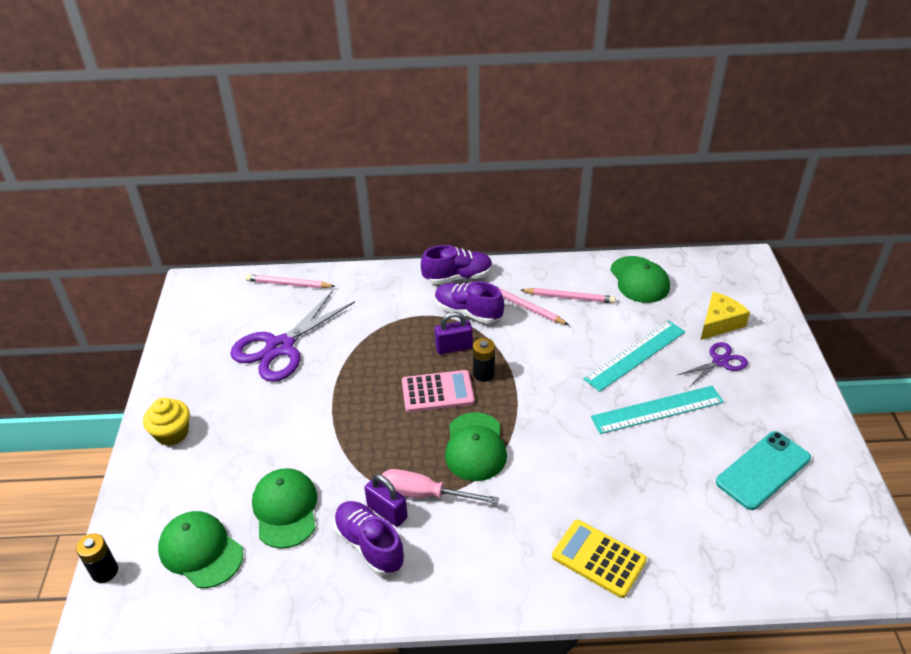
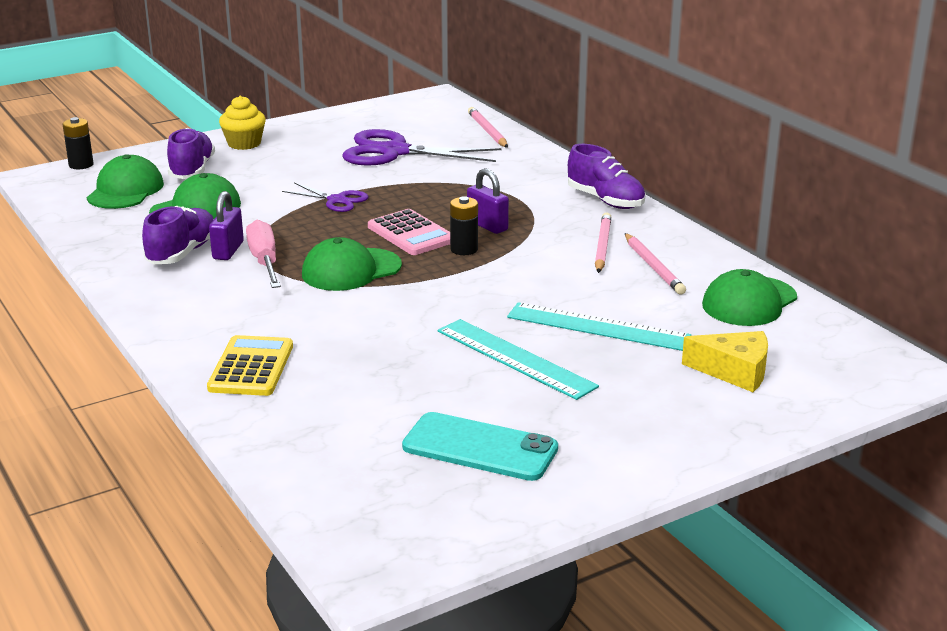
camera: 60 degrees right, 15 degrees down
purple shoe [435,281,504,324] -> purple shoe moved to [167,128,215,179]
purple scissors [678,342,748,386] -> purple scissors moved to [282,183,369,212]

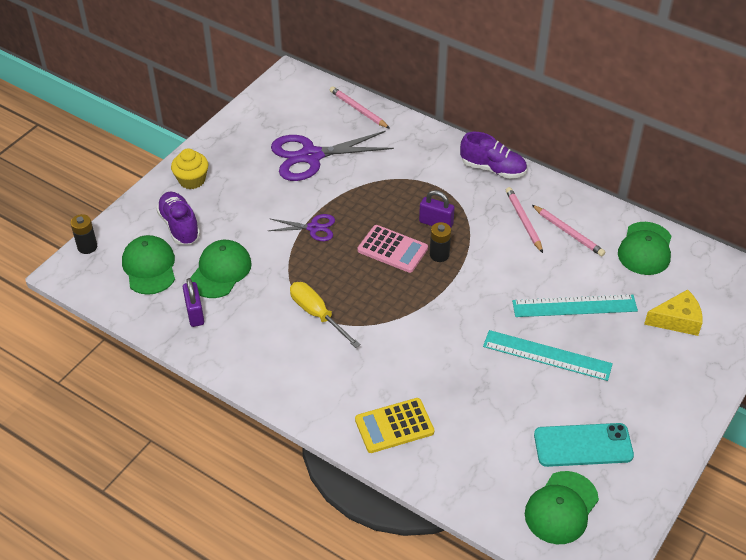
camera: 25 degrees left, 20 degrees up
purple shoe [142,206,214,264] -> none
yellow calculator [207,335,293,396] -> yellow calculator turned 90 degrees counterclockwise [355,398,434,453]
purple padlock [209,191,244,260] -> purple padlock moved to [183,278,204,327]
pink screwdriver [246,220,281,288] -> yellow screwdriver [290,282,360,348]
green cap [302,237,402,291] -> green cap moved to [525,471,599,544]

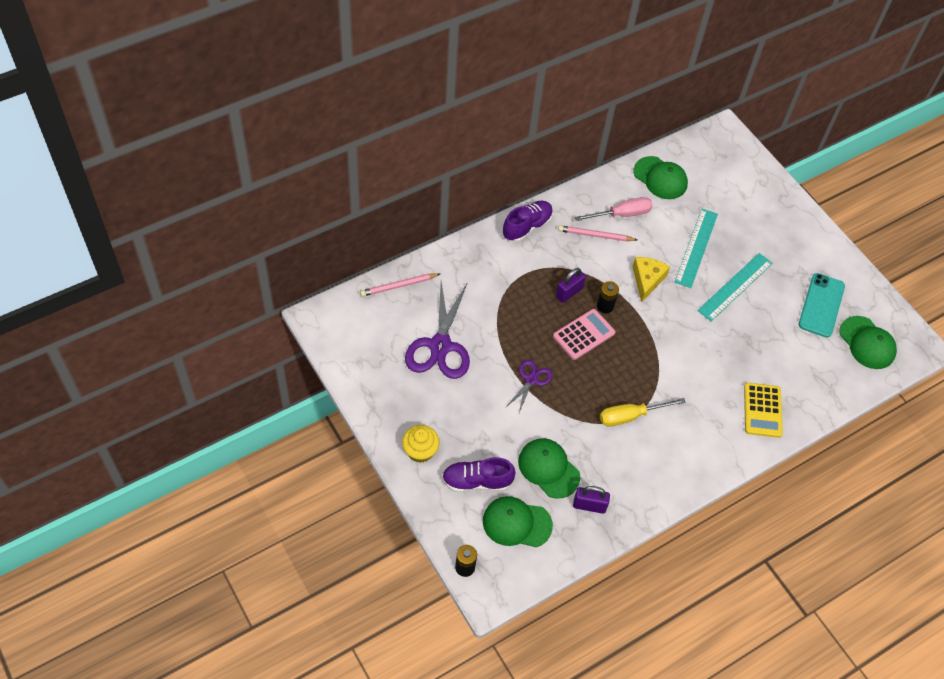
camera: 70 degrees left, 10 degrees up
pink pencil [532,205,606,256] -> pink screwdriver [575,197,653,221]
yellow cheese [644,289,703,336] -> yellow cheese moved to [632,257,670,303]

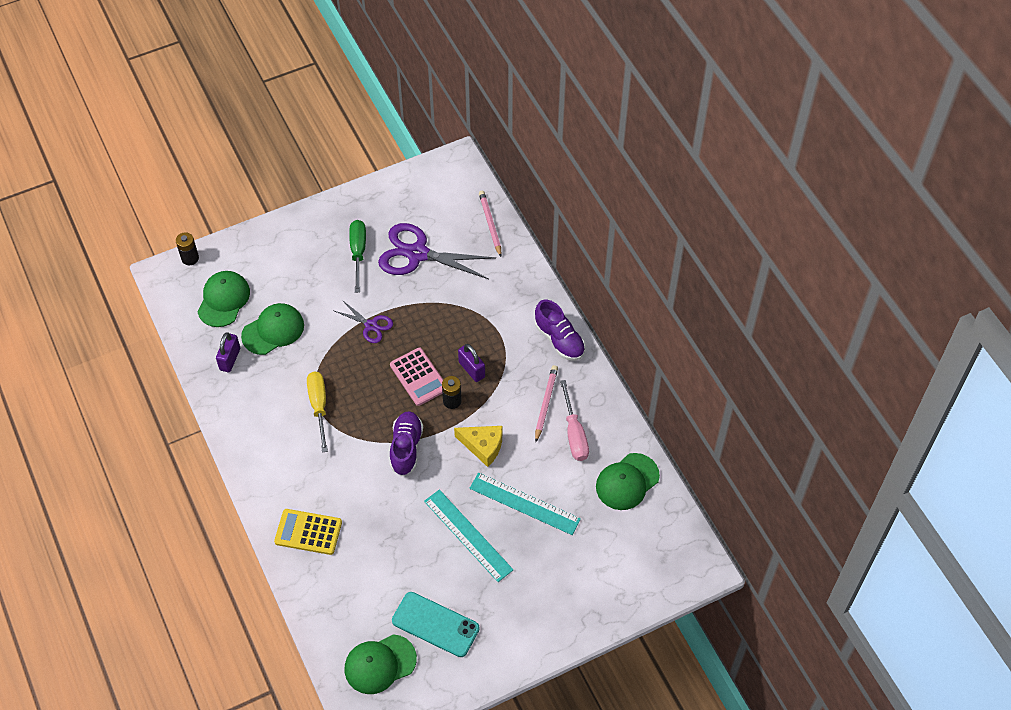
camera: 100 degrees right, 0 degrees up
yellow cupcake [402,425,440,463] -> none
purple shoe [442,457,516,493] -> purple shoe moved to [390,411,423,475]
none -> green screwdriver [349,220,366,293]

